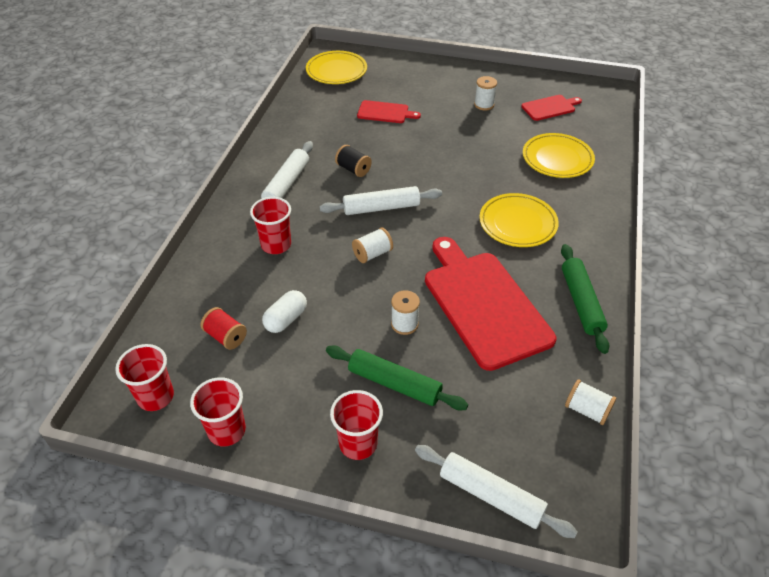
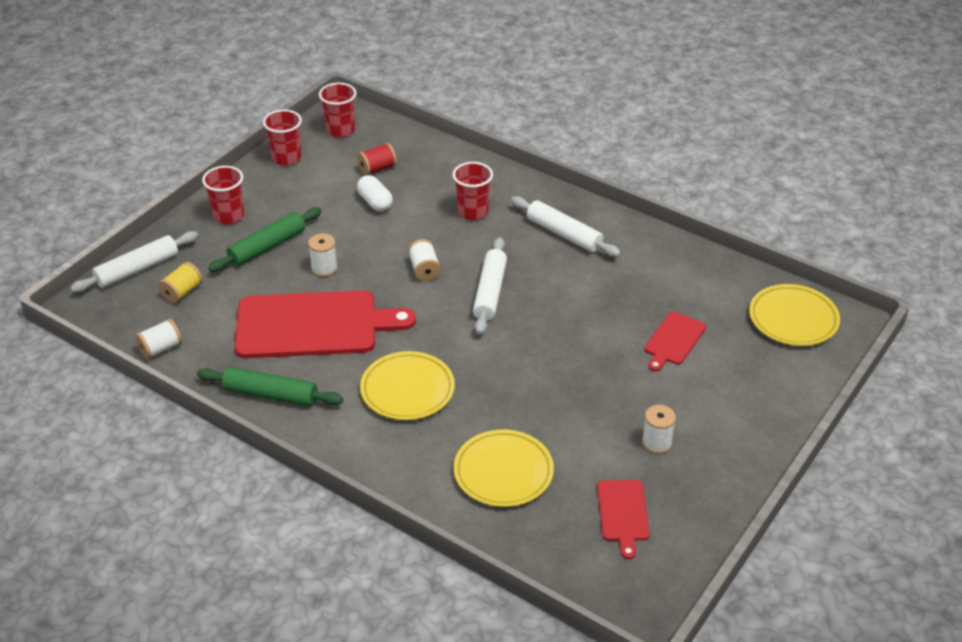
camera: 110 degrees right, 5 degrees down
black spool [335,145,372,177] -> none
none -> yellow spool [158,262,203,303]

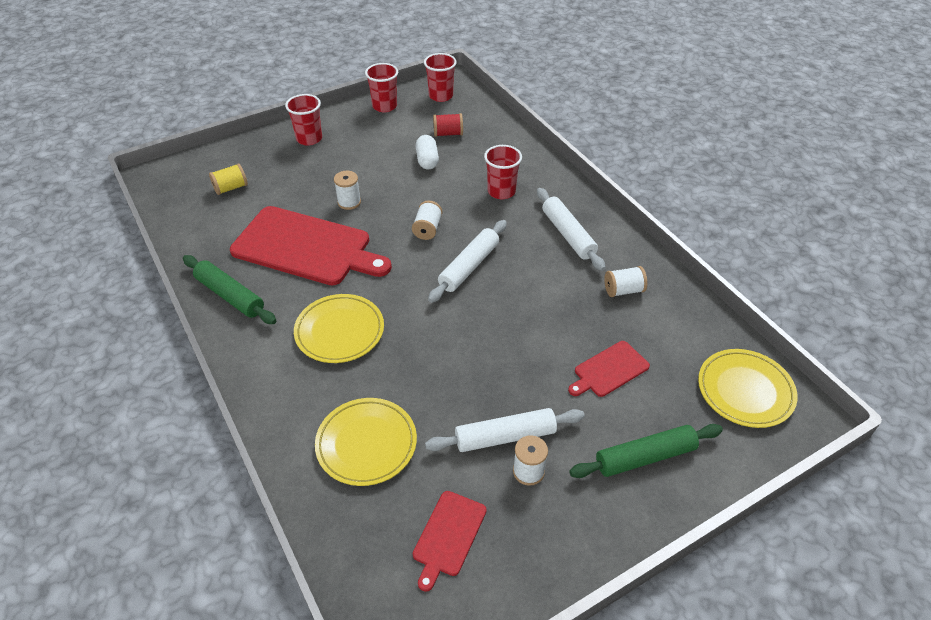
camera: 25 degrees right, 5 degrees up
white rolling pin [70,231,198,293] -> white rolling pin moved to [425,408,585,452]
white spool [135,319,182,359] -> white spool moved to [604,266,647,297]
green rolling pin [208,207,322,272] -> green rolling pin moved to [569,424,723,478]

